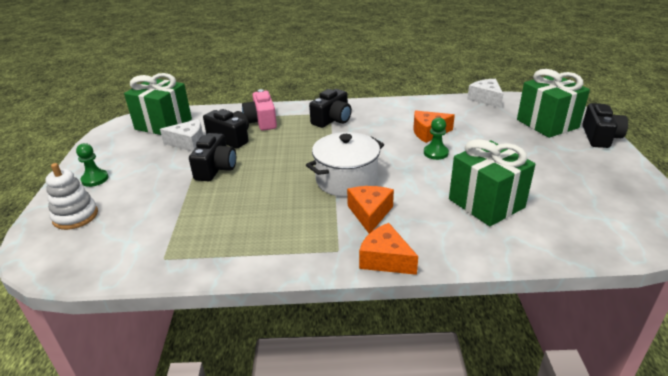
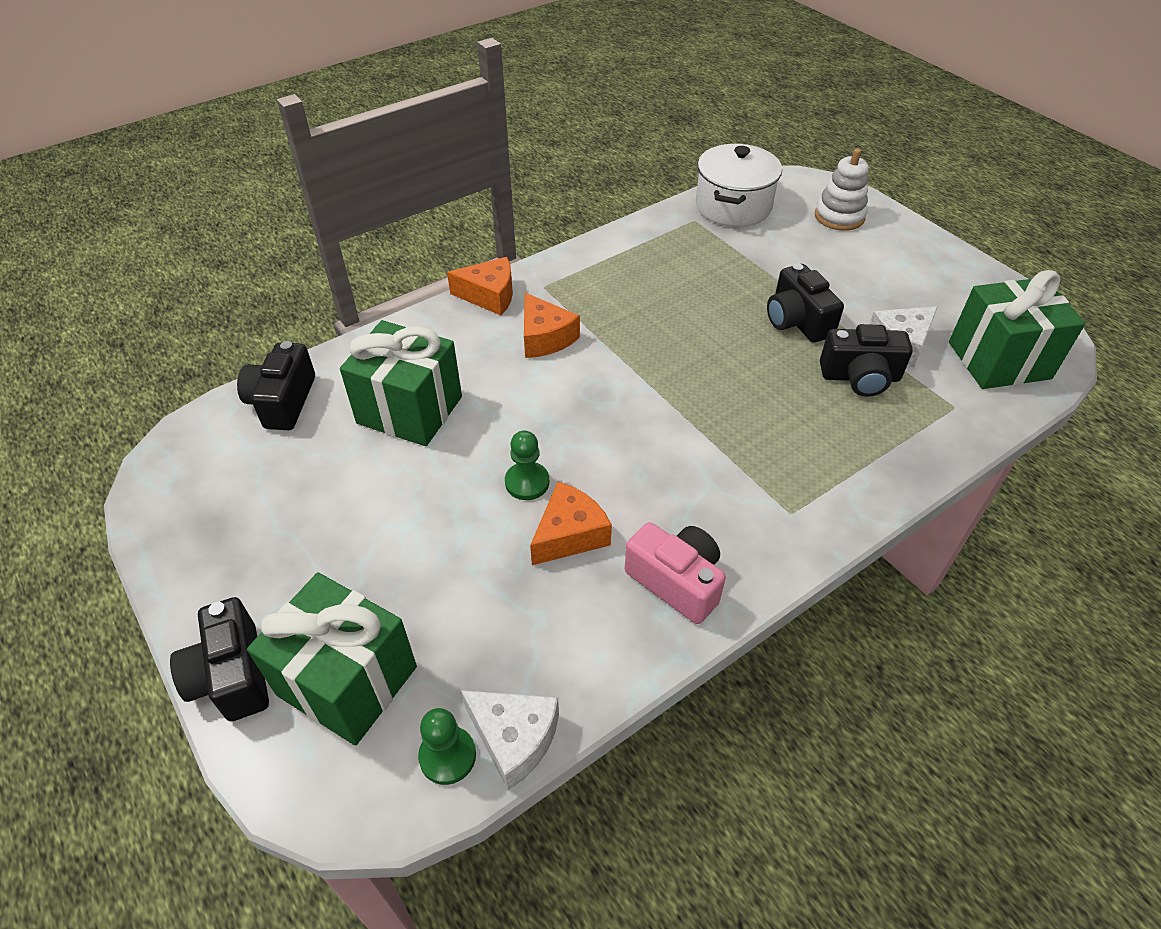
camera: 145 degrees right, 15 degrees up
green pawn [76,143,109,187] -> green pawn moved to [418,708,476,785]
pink camera [242,89,277,131] -> pink camera moved to [625,522,726,624]
white pot [306,132,384,197] -> white pot moved to [696,144,782,227]
black camera [309,89,352,128] -> black camera moved to [237,341,315,430]

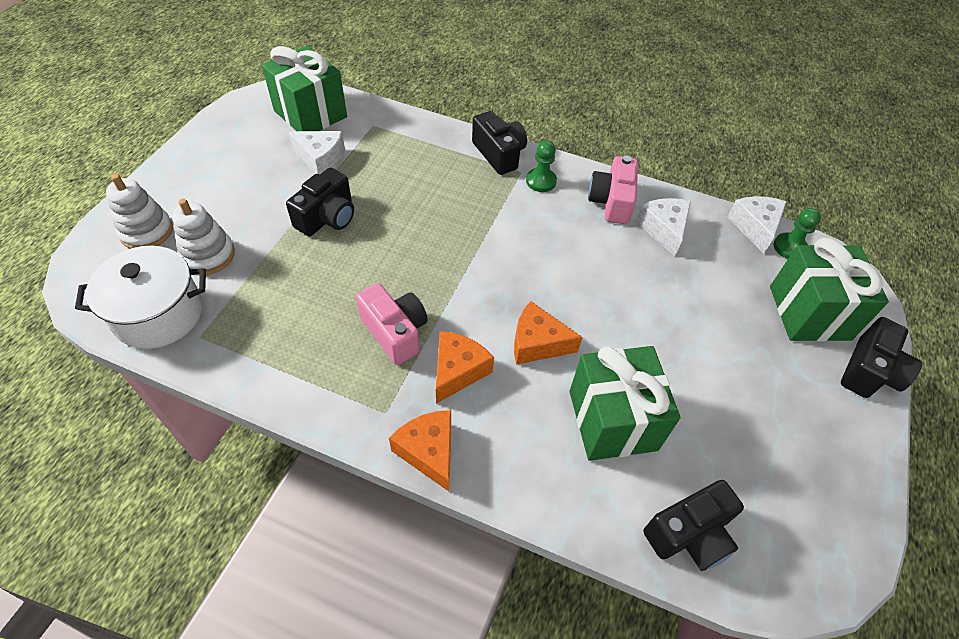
camera: 125 degrees left, 5 degrees up
green pawn [505,431,549,500] -> green pawn moved to [526,140,557,192]
orange cheese [530,482,612,565] -> orange cheese moved to [514,301,583,365]
black camera [820,324,913,397] -> black camera moved to [472,111,527,175]
none -> white stacking toy [172,199,235,275]
none -> pink camera [356,283,428,365]
none -> white cheese [635,198,691,256]

